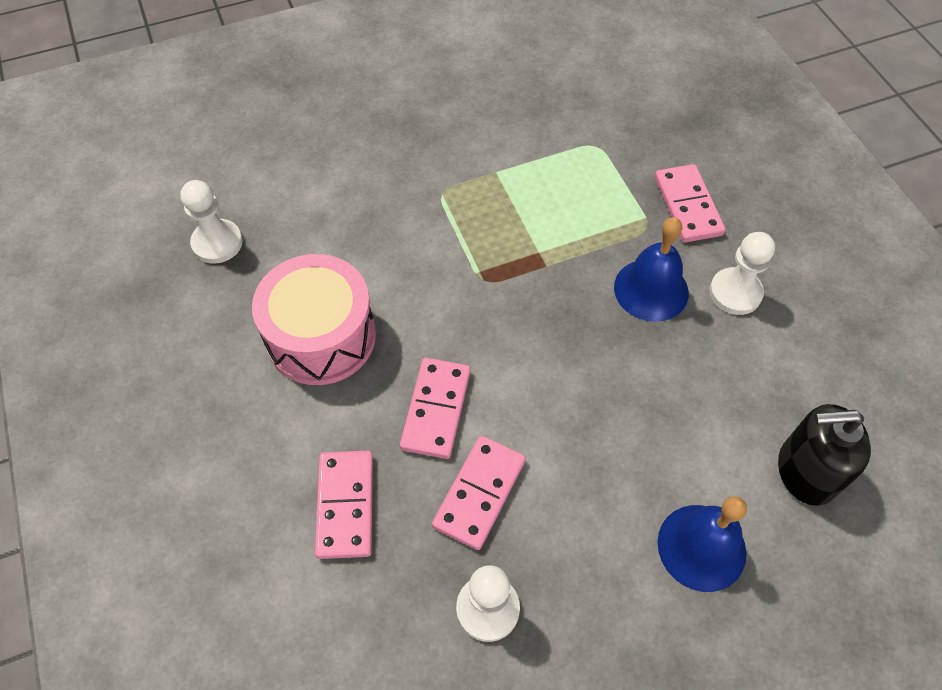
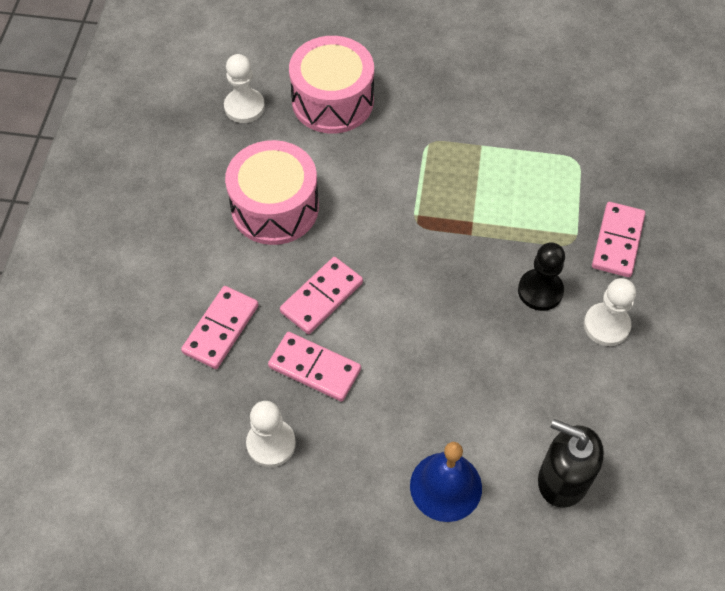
camera: 30 degrees right, 0 degrees up
pink domino [432,436,526,550] -> pink domino turned 60 degrees clockwise [268,332,361,402]
blue bell [614,217,689,322] -> black pawn [518,243,565,311]
none -> pink drum [289,36,374,134]

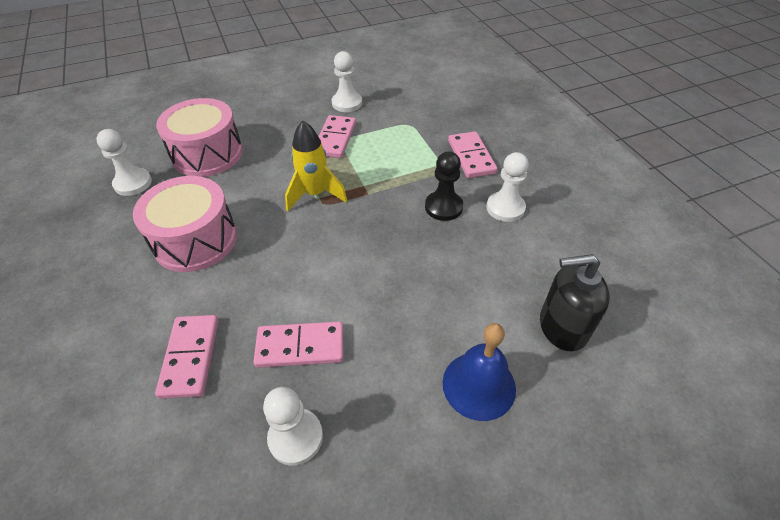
camera: 30 degrees left, 10 degrees down
pink domino [280,257,363,334] -> pink domino moved to [319,115,356,158]
none -> yellow rocket [285,121,347,211]
none -> white pawn [332,51,362,112]

